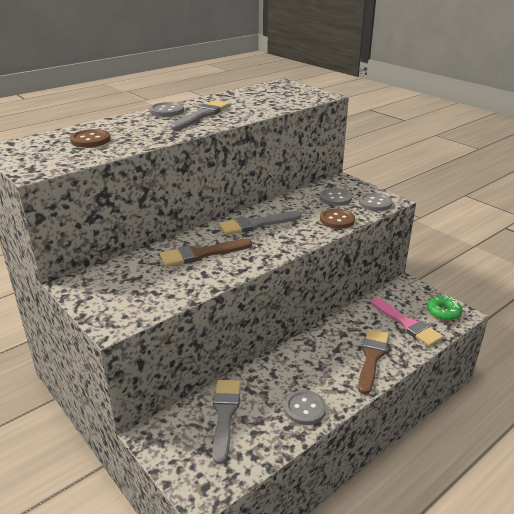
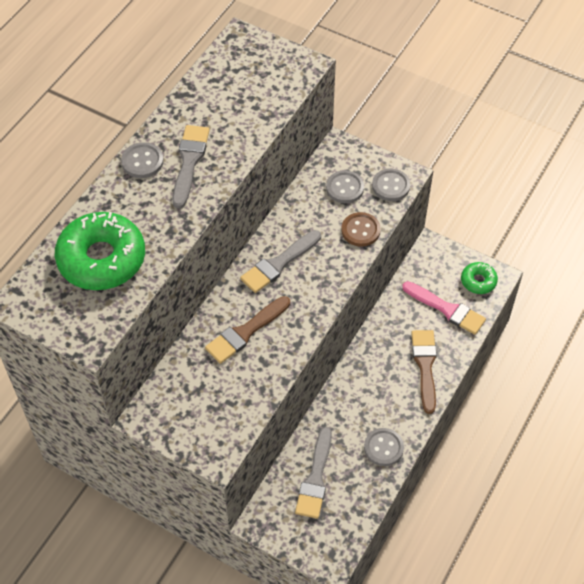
camera: 20 degrees left, 25 degrees up
brown button [70,129,111,148] -> green donut [55,212,145,290]
grey brush [212,380,241,464] -> grey brush turned 150 degrees counterclockwise [295,427,332,519]

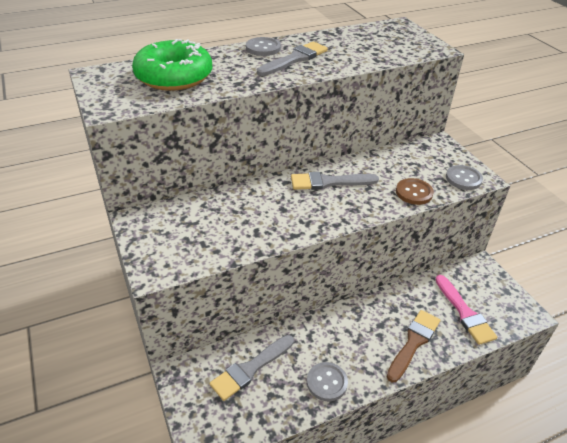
camera: 35 degrees right, 15 degrees down
brown brush [205,296,290,364] -> none
grey button [326,171,364,203] -> none
green donut [461,262,498,294] -> none

